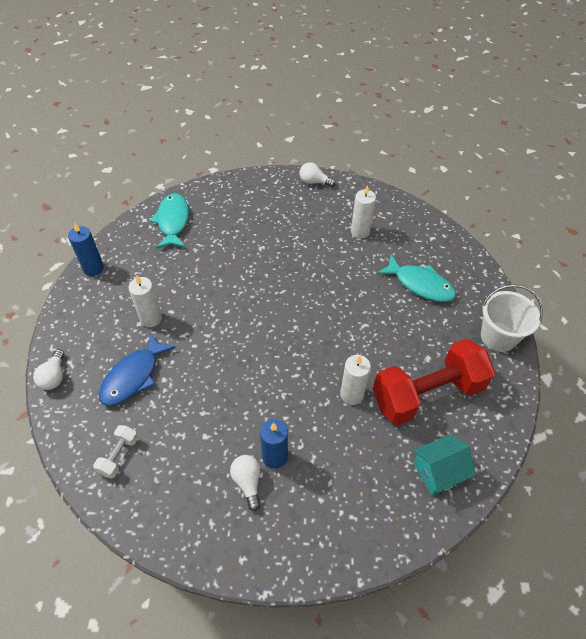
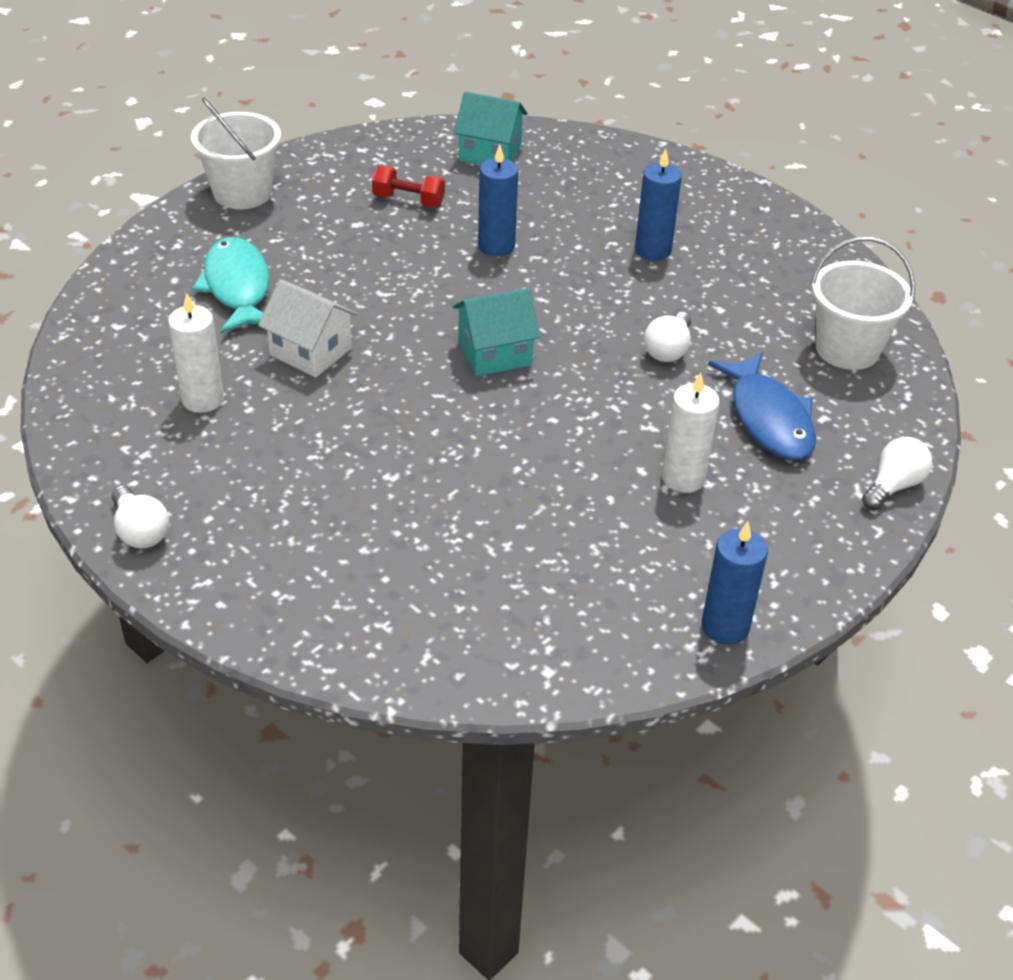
camera: 140 degrees left, 10 degrees down
white dumbbell [93,425,138,478] -> white bucket [810,237,915,370]
blue fish [99,333,176,406] -> blue fish turned 90 degrees clockwise [708,352,816,460]
turquoise fish [150,193,189,249] -> none
white light bulb [230,455,260,511] -> white light bulb moved to [644,312,691,362]
white candle [340,355,371,405] -> blue candle [478,145,518,256]
red dumbbell [373,339,495,425] -> red dumbbell [372,166,445,208], size x0.42
none -> white house [258,279,358,378]
none -> turquoise house [453,288,540,376]

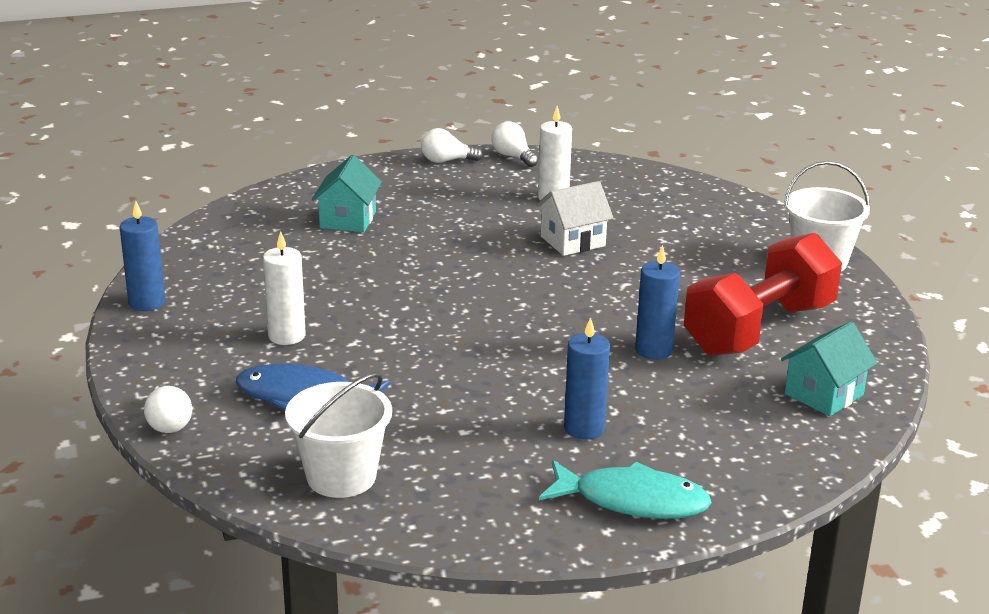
camera: 120 degrees right, 15 degrees down
turquoise fish [192,237,270,334] -> turquoise fish moved to [539,460,712,519]
red dumbbell [372,166,445,208] -> red dumbbell [684,233,842,356], size x2.40
turquoise house [453,288,540,376] -> turquoise house moved to [312,155,382,232]
white light bulb [644,312,691,362] -> white light bulb moved to [491,121,538,167]

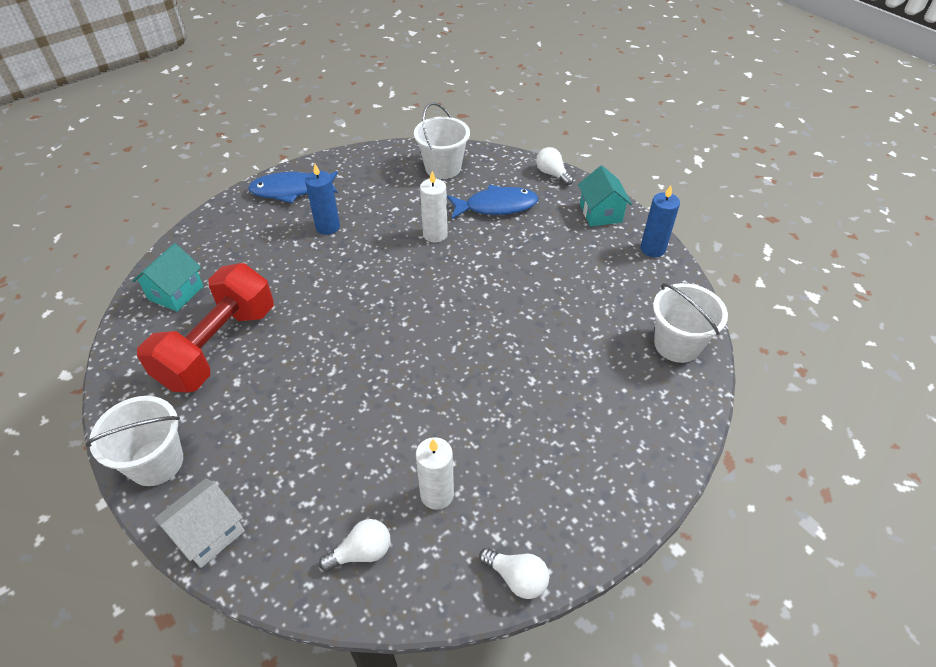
camera: 160 degrees right, 20 degrees up
white candle [263,231,306,345] -> white candle moved to [420,171,448,243]
turquoise house [312,155,382,232] -> turquoise house moved to [578,166,632,227]
white light bulb [421,128,483,163] -> white light bulb moved to [319,519,390,572]
white house [536,181,613,256] -> white house moved to [154,478,245,568]
turquoise fish [539,460,712,519] -> blue fish [248,171,338,203]
blue candle [635,245,680,360] -> none
none -> white bucket [653,283,728,363]

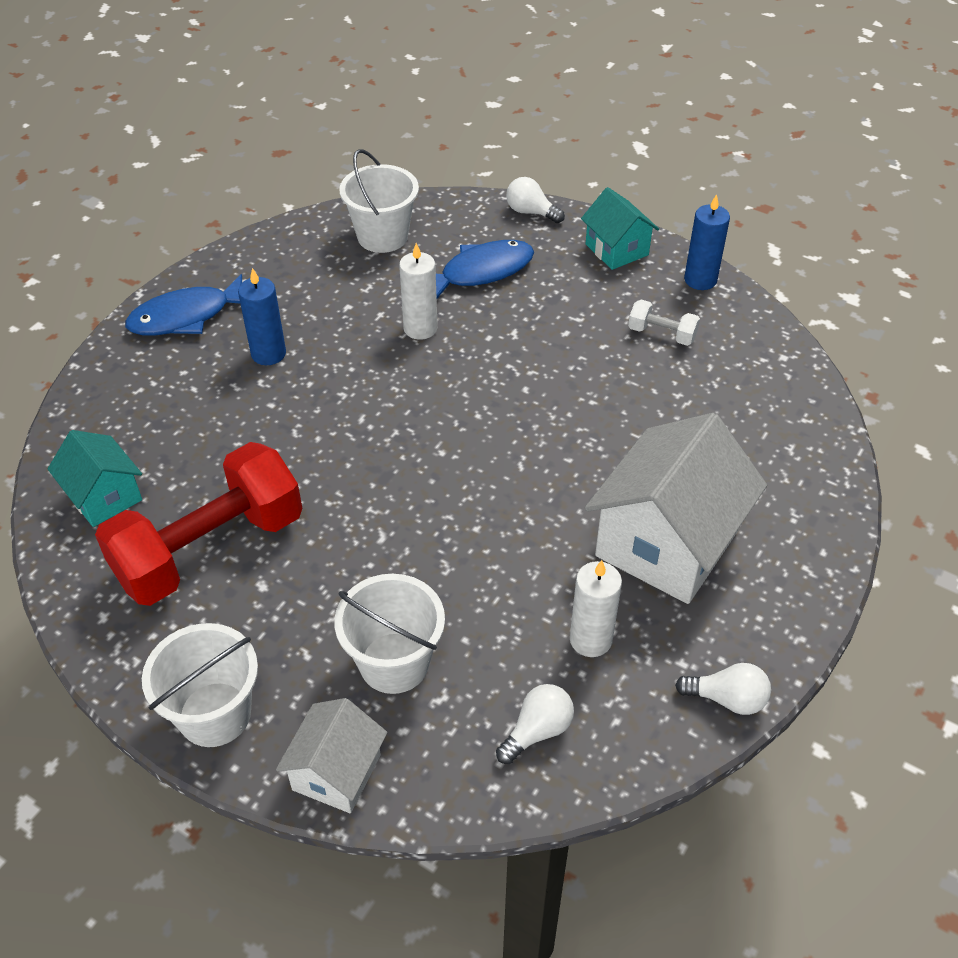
camera: 20 degrees left, 0 degrees up
turquoise house [133,243,203,312] -> turquoise house turned 45 degrees counterclockwise [48,430,142,527]
red dumbbell [137,263,274,392] -> red dumbbell turned 45 degrees clockwise [95,442,302,606]
white bucket [653,283,728,363] -> white bucket moved to [334,574,445,694]
none -> white house [585,413,767,604]
none -> white dumbbell [628,300,700,346]

